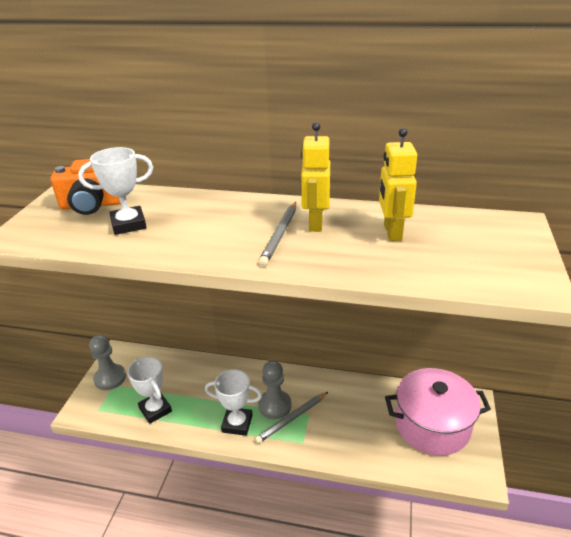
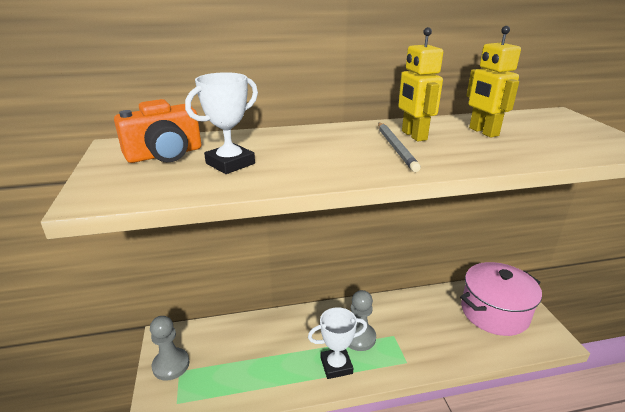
camera: 25 degrees left, 5 degrees down
white trophy [127,357,172,424] -> none
grey pencil [255,392,328,444] -> none

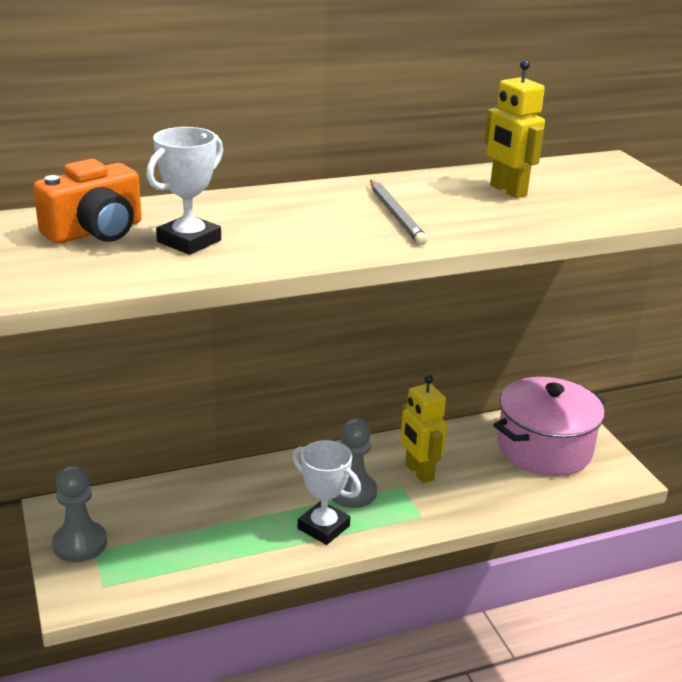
camera: 10 degrees left, 0 degrees up
white trophy [308,307,367,379] -> white trophy turned 60 degrees clockwise [292,440,361,545]
yellow robot [398,27,443,141] -> yellow robot moved to [400,375,447,483]

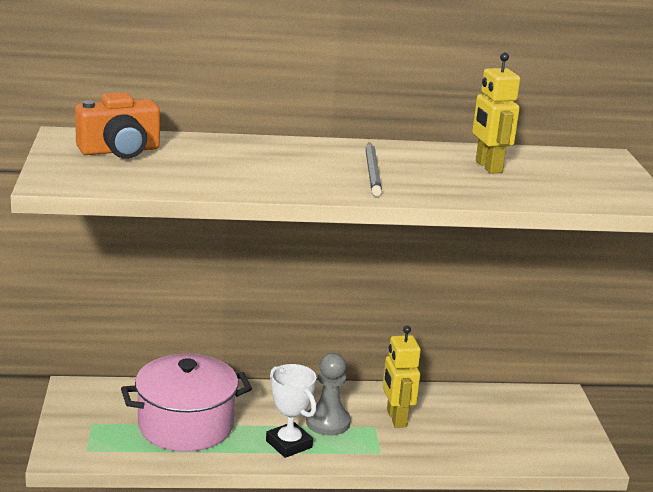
camera: 15 degrees right, 5 degrees down
grey pawn [52,465,107,562] -> none
white trophy [146,127,223,255] -> none
pink pot [494,377,606,476] -> pink pot moved to [121,354,252,452]

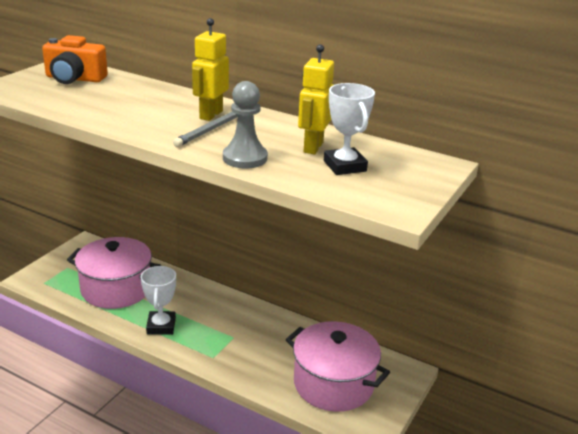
camera: 35 degrees right, 5 degrees up
grey pawn [306,353,351,436] -> grey pawn moved to [223,81,268,168]
yellow robot [383,326,421,428] -> yellow robot moved to [192,18,229,121]
none -> pink pot [286,321,390,412]
none -> white trophy [324,83,375,175]

